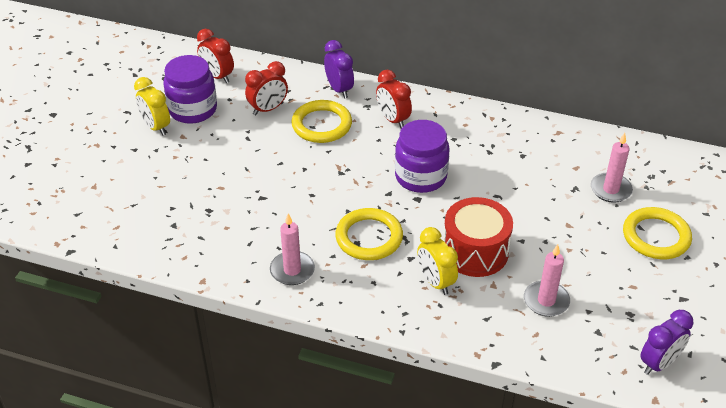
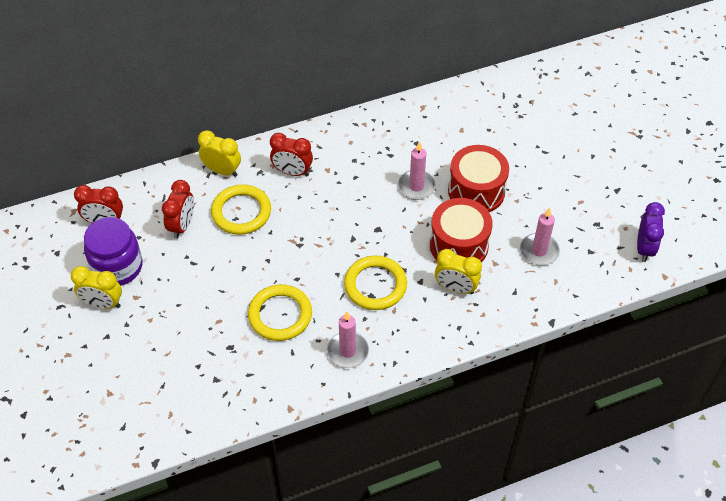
camera: 40 degrees left, 10 degrees up
purple clock [324,40,354,98] -> yellow clock [198,130,241,177]
purple jar [395,120,450,193] -> none
pink candle [591,133,633,203] -> pink candle moved to [398,141,436,200]
yellow ring [623,207,692,259] -> yellow ring moved to [248,284,312,341]
none -> red drum [448,145,509,212]

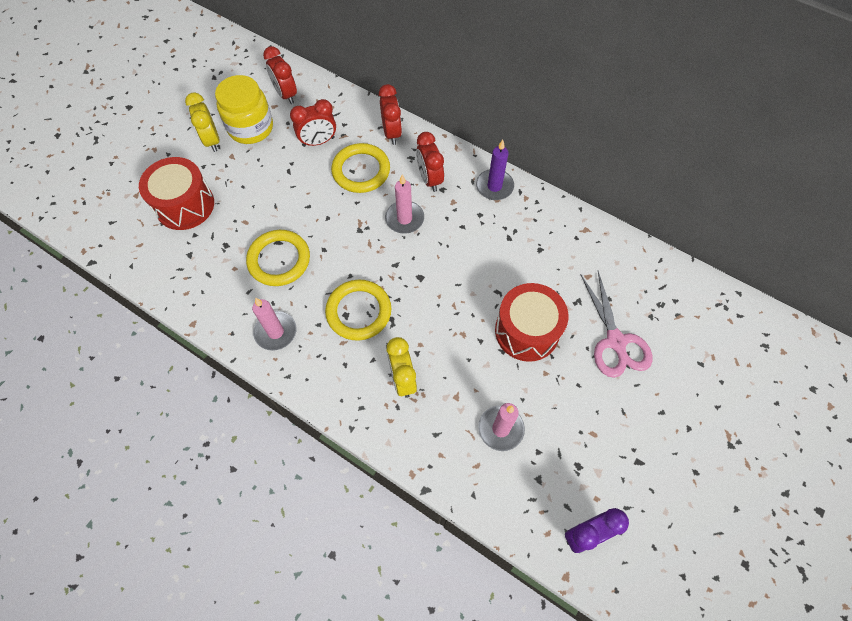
camera: 55 degrees right, 10 degrees up
purple jar [84,217,143,286] -> yellow jar [215,75,273,144]
yellow clock [198,130,241,177] -> red clock [379,84,402,145]
pink candle [398,141,436,200] -> pink candle moved to [385,174,424,234]
red drum [430,198,493,262] -> red drum moved to [139,157,214,230]
none -> purple candle [476,140,514,200]
none -> pink scissors [581,271,652,378]

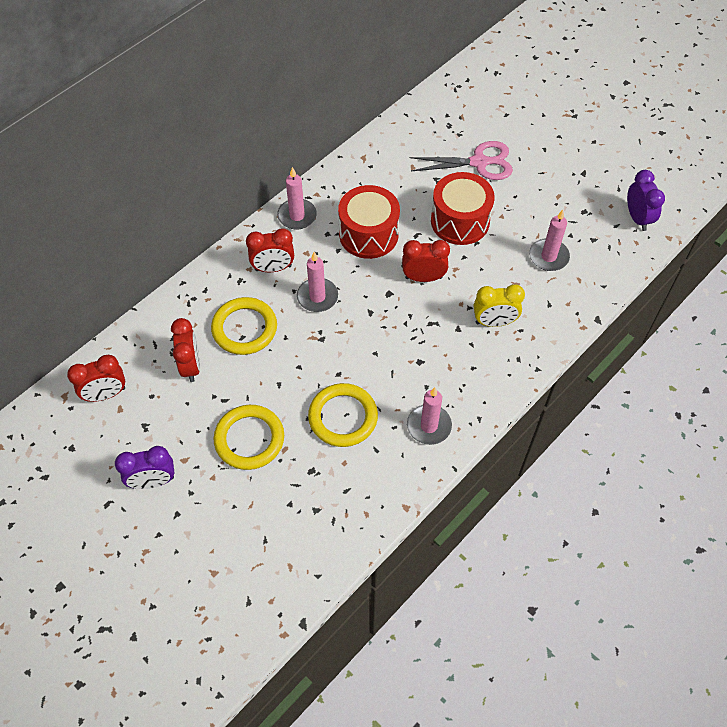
camera: 80 degrees left, 5 degrees down
red drum [139,157,214,230] -> red drum moved to [338,185,400,259]
yellow clock [185,92,220,152] -> purple clock [115,446,175,489]
yellow jar [215,75,273,144] -> none
yellow ring [325,280,391,341] -> yellow ring moved to [213,405,284,470]
red clock [379,84,402,145] -> red clock moved to [402,240,450,282]
purple candle [476,140,514,200] -> pink candle [277,167,317,230]

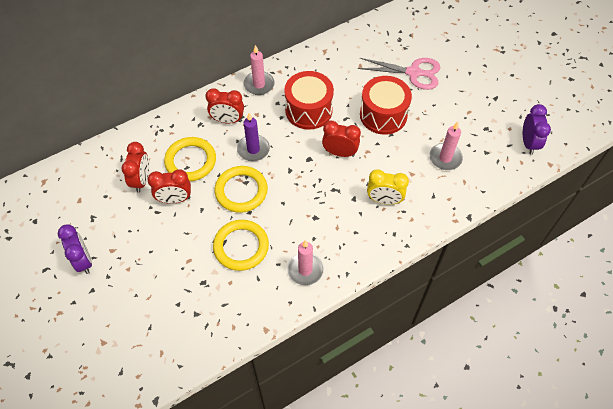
camera: 15 degrees right, 0 degrees up
red clock [67,355,125,402] -> red clock moved to [147,169,191,204]
purple clock [115,446,175,489] -> purple clock turned 120 degrees counterclockwise [58,224,92,274]
yellow ring [213,405,284,470] -> yellow ring moved to [214,166,268,213]
pink candle [297,252,338,312] -> purple candle [237,113,270,161]

